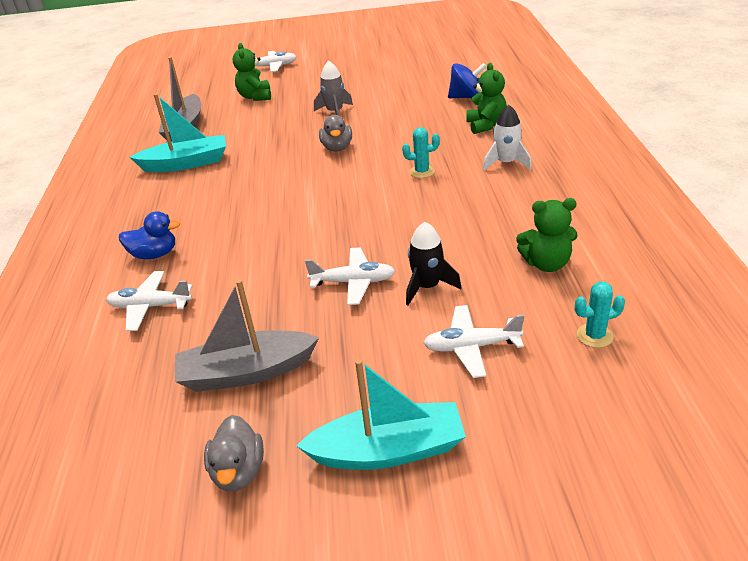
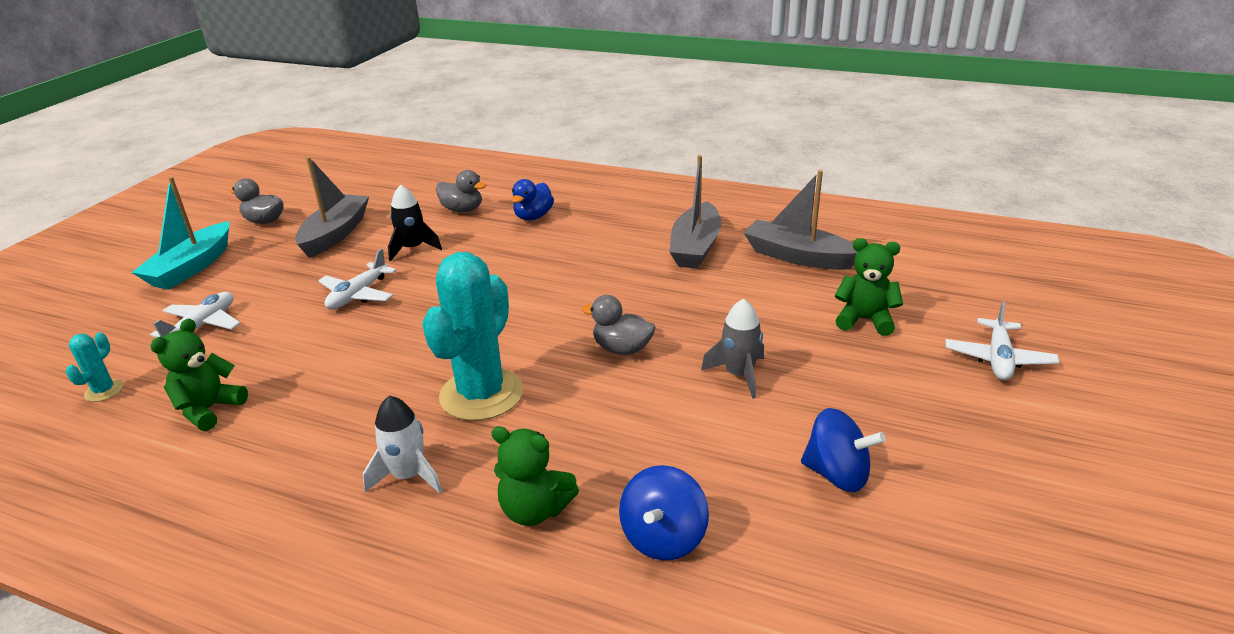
camera: 115 degrees right, 5 degrees down
white plane [106,271,193,331] -> grey duck [436,170,486,212]
turquoise boat [130,93,226,172] -> grey boat [670,155,722,269]
turquoise cactus [402,127,440,178] -> turquoise cactus [422,252,523,421], size x2.28
black rocket [406,222,461,305] -> black rocket moved to [388,185,442,261]
none -> blue spinning top [801,408,886,492]

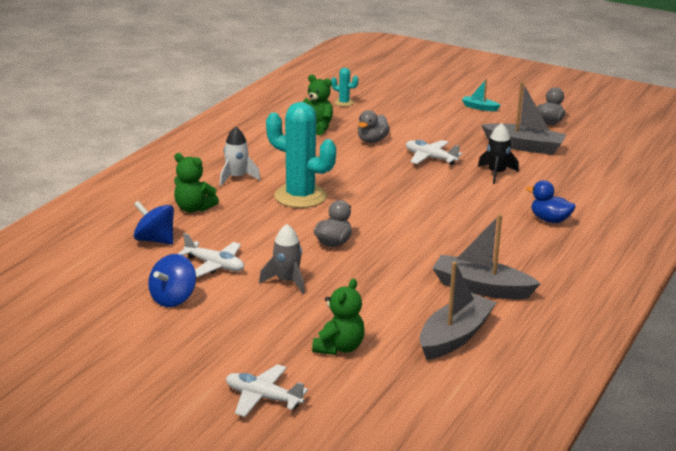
camera: 95 degrees right, 5 degrees down
turquoise boat [131,177,229,290] -> turquoise boat [462,79,501,111], size x0.50
white plane [150,292,241,337] -> white plane moved to [178,233,244,277]
grey duck [436,170,486,212] -> grey duck moved to [358,110,390,143]
green teddy bear [491,426,579,526] -> green teddy bear turned 90 degrees counterclockwise [174,153,219,213]

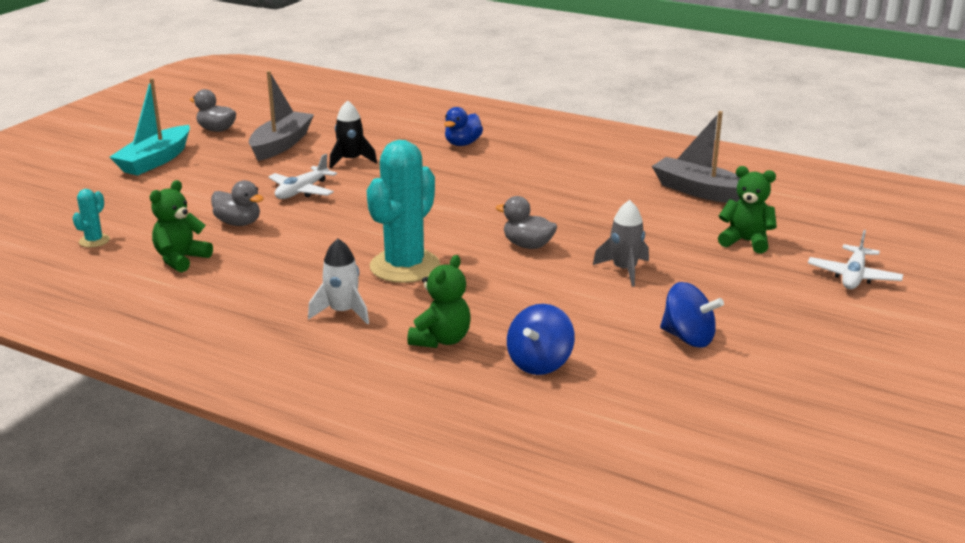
camera: 90 degrees left, 0 degrees up
white plane [178,233,244,277] -> none
grey boat [432,214,541,300] -> none
turquoise boat [462,79,501,111] -> turquoise boat [110,78,190,176], size x1.99

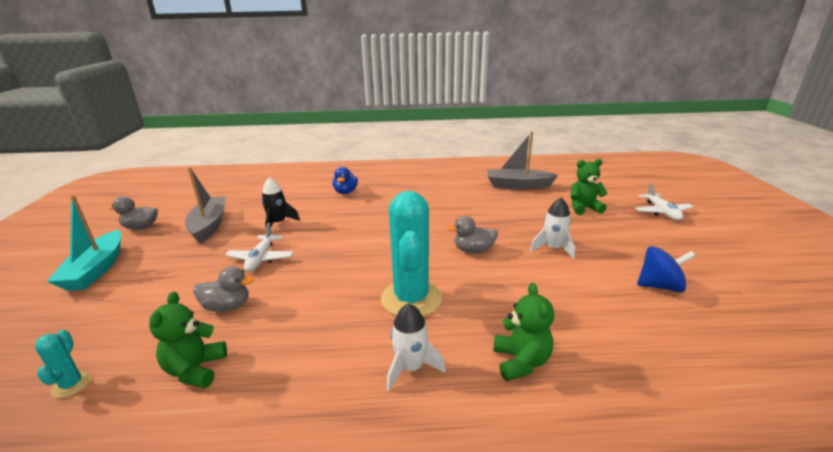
camera: 30 degrees left, 0 degrees up
blue spinning top [507,304,575,375] -> none
grey rocket [593,200,649,287] -> white rocket [530,198,575,259]

